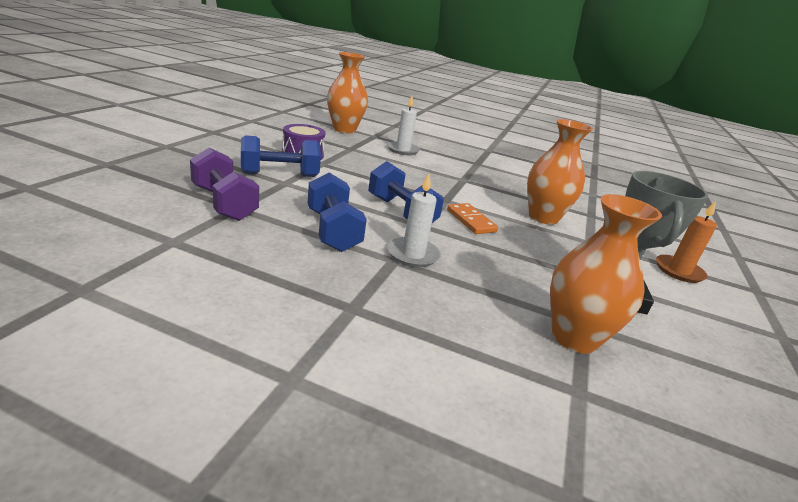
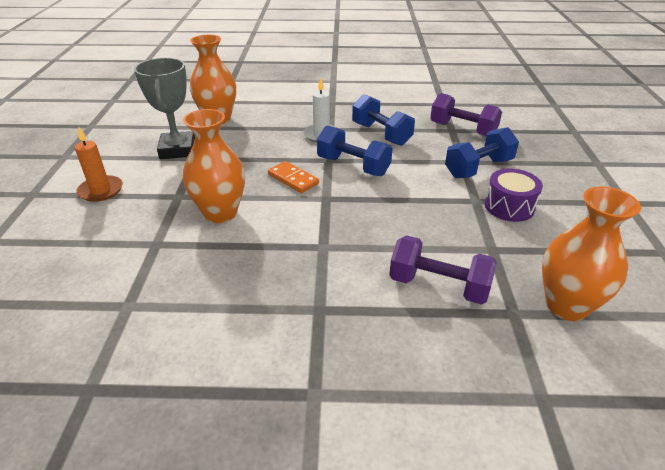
camera: 165 degrees right, 10 degrees up
white candle [387,96,420,155] -> purple dumbbell [389,235,497,304]

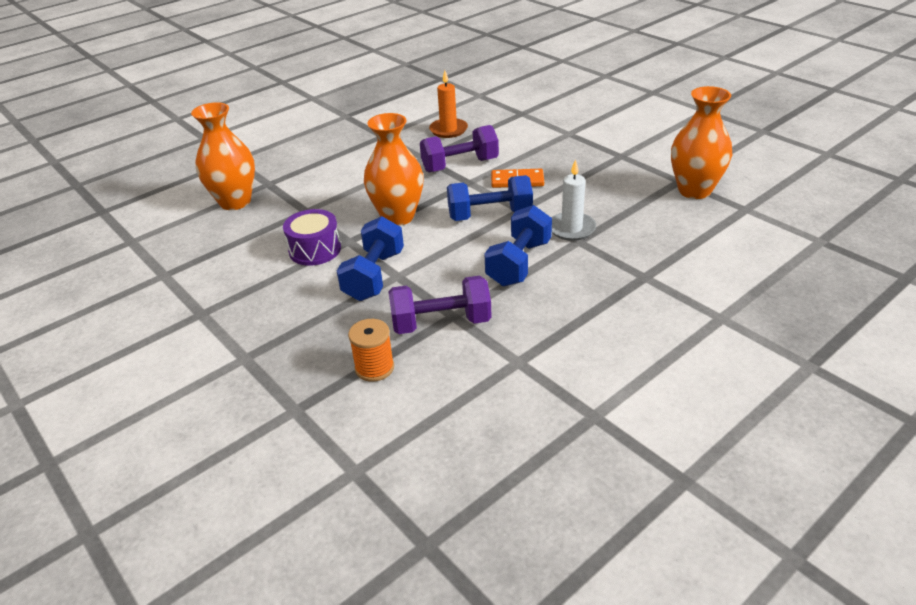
camera: 140 degrees right, 0 degrees up
orange candle [75,127,123,202] -> orange candle moved to [429,71,468,138]
grey trophy [134,58,195,159] -> none
orange vase [183,109,245,223] -> orange vase moved to [364,113,424,226]
blue dumbbell [352,94,415,146] -> blue dumbbell turned 75 degrees counterclockwise [485,205,552,286]
purple dumbbell [389,235,497,304] -> purple dumbbell moved to [420,125,499,173]
none -> orange spool [348,319,394,382]

